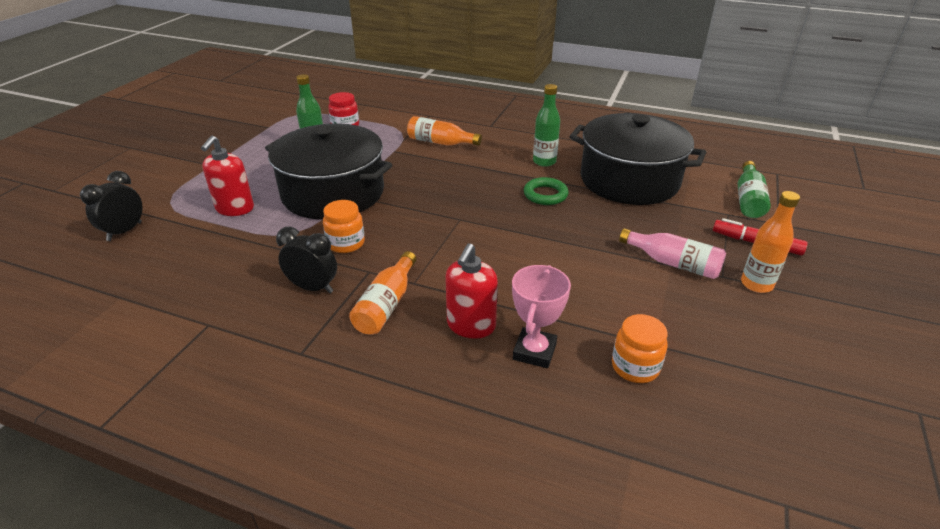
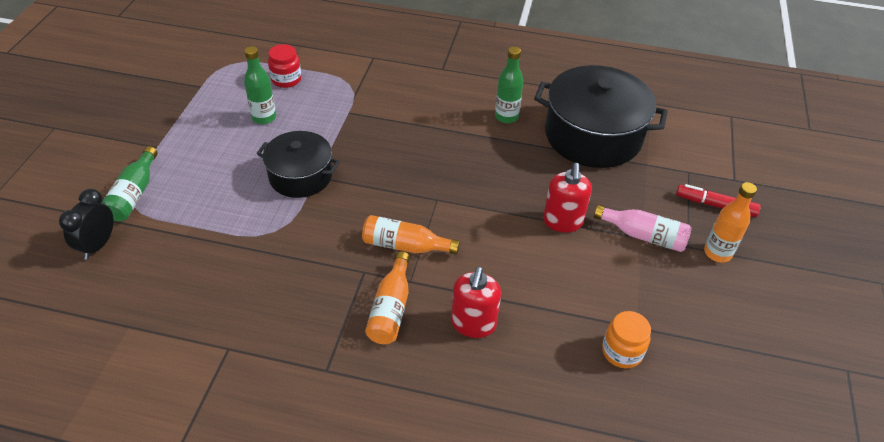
camera: 10 degrees left, 10 degrees up
red soap dispenser [201,136,254,216] -> red soap dispenser moved to [543,163,592,232]
black pot [265,123,392,220] -> black pot [256,131,339,198], size x0.60
black clock [276,227,337,293] -> none
orange jar [323,200,365,253] -> none
orange bottle [407,116,482,146] -> orange bottle moved to [362,215,460,255]
pink trophy [512,265,571,368] -> none
green ring [524,177,569,205] -> none
green bottle [738,161,771,218] -> green bottle moved to [102,146,158,221]

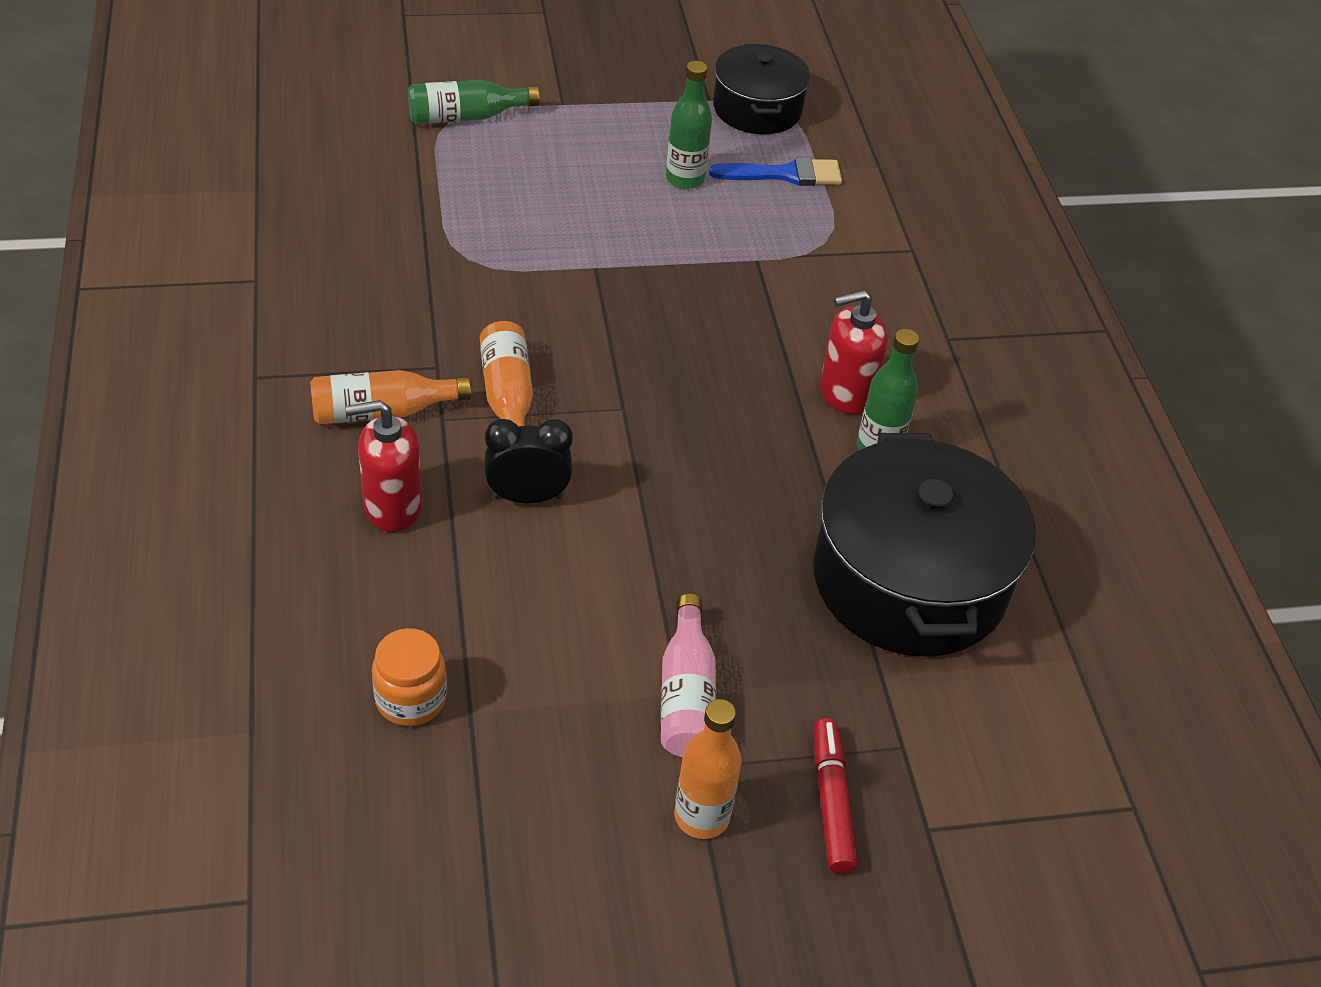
camera: 65 degrees right, 0 degrees up
black clock [59,189,114,260] -> black clock moved to [485,419,573,503]
black pot [256,131,339,198] -> black pot moved to [713,44,811,134]
red jar [268,44,301,88] -> blue brush [709,157,842,186]
red soap dispenser [543,163,592,232] -> red soap dispenser moved to [820,290,888,415]

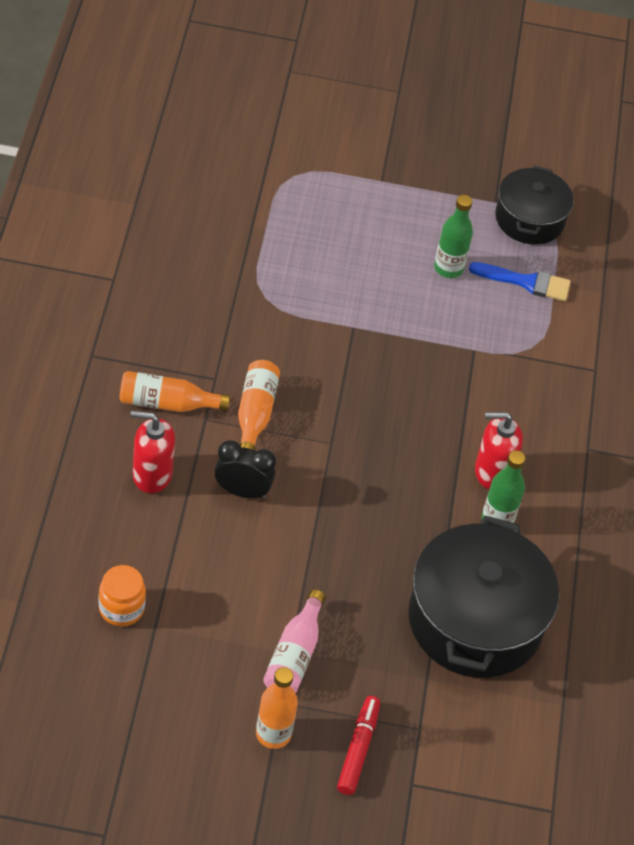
camera: 15 degrees right, 5 degrees up
green bottle [408,80,540,124] -> none

